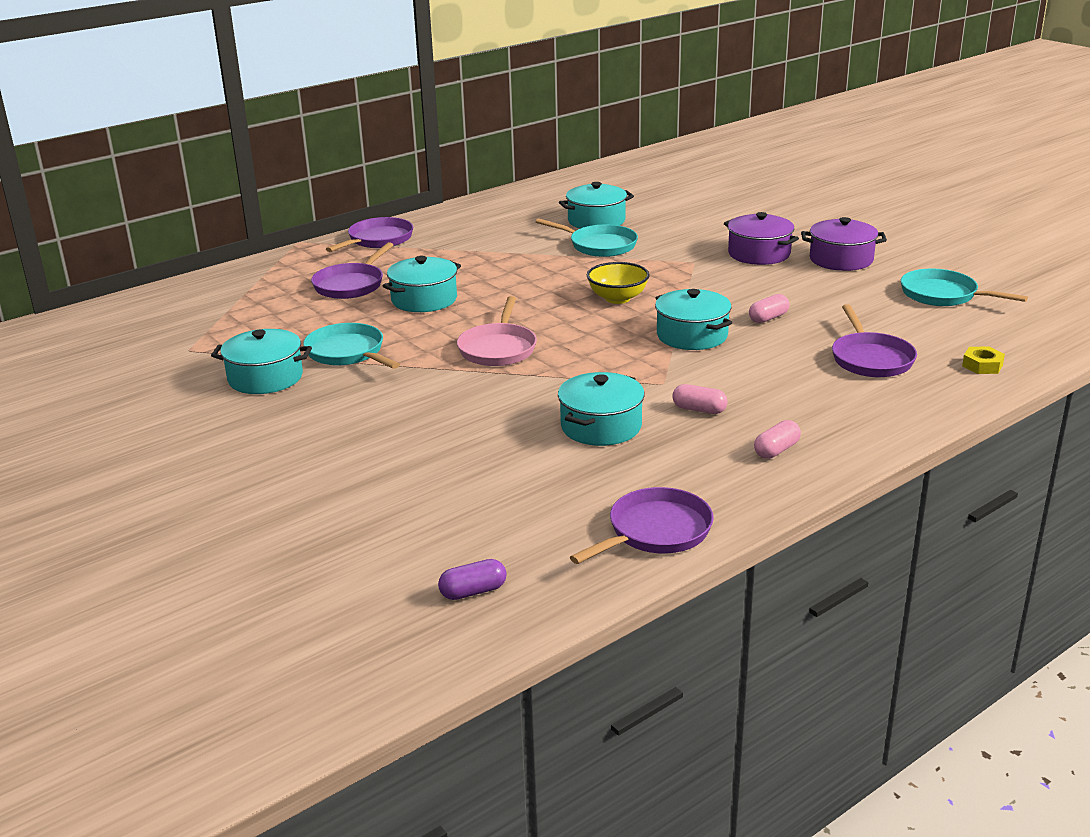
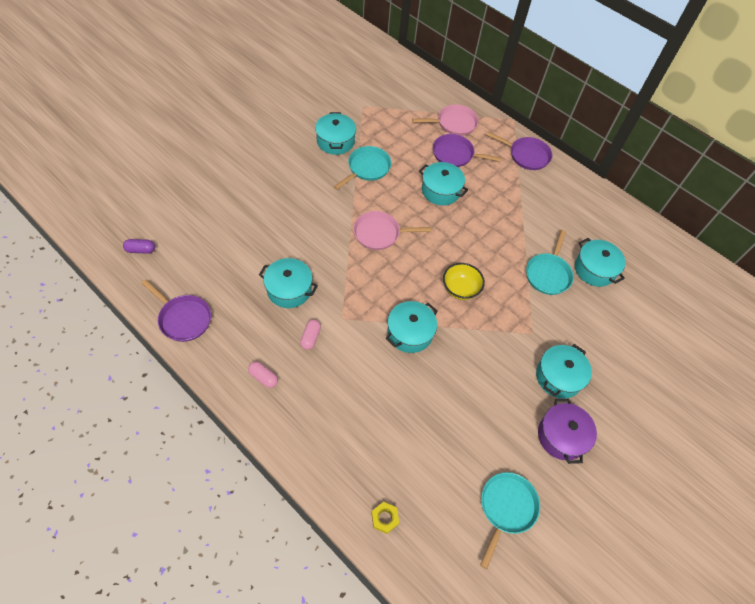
camera: 75 degrees right, 30 degrees up
purple capsule [438,559,507,600] -> purple capsule turned 60 degrees counterclockwise [123,239,155,254]
purple pot [724,212,799,265] -> turquoise pot [536,344,592,398]
pink capsule [749,294,790,323] -> none
purple pan [832,304,917,377] -> none
none -> pink pan [412,105,479,136]

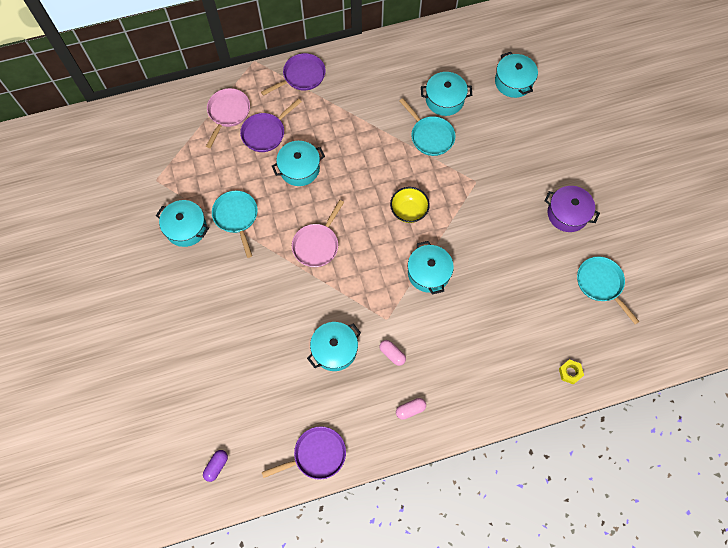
camera: 55 degrees left, 10 degrees up
turquoise pot [536,344,592,398] -> turquoise pot moved to [495,52,538,98]

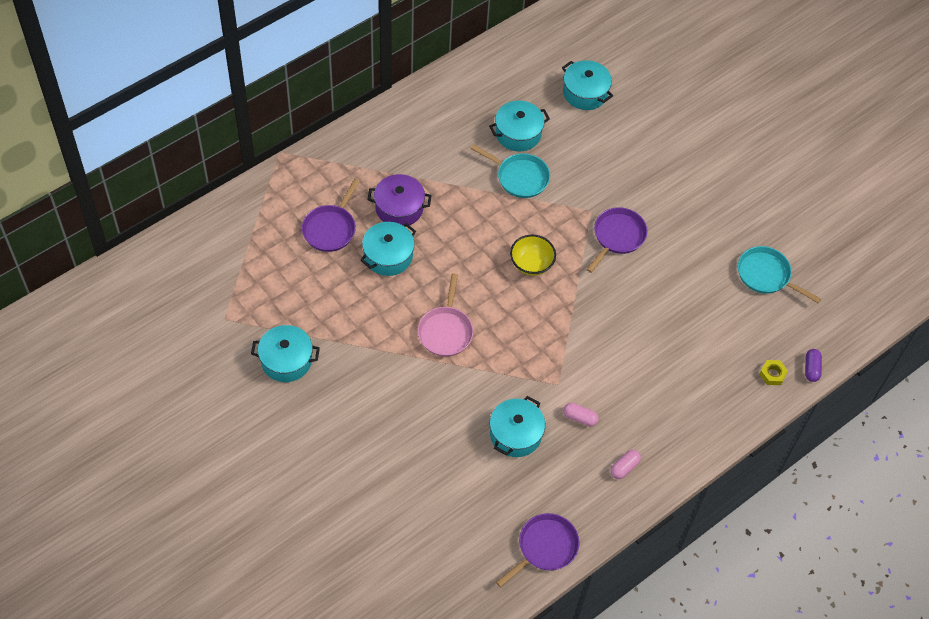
camera: 25 degrees left, 10 degrees down
purple capsule [203,450,228,482] -> purple capsule moved to [805,349,822,382]
pink pan [206,88,250,148] -> none
turquoise pan [212,191,258,258] -> none
purple pan [261,53,326,96] -> purple pan moved to [586,207,648,273]
turquoise pot [408,241,454,295] -> none
purple pot [545,186,600,232] -> purple pot moved to [367,174,432,227]

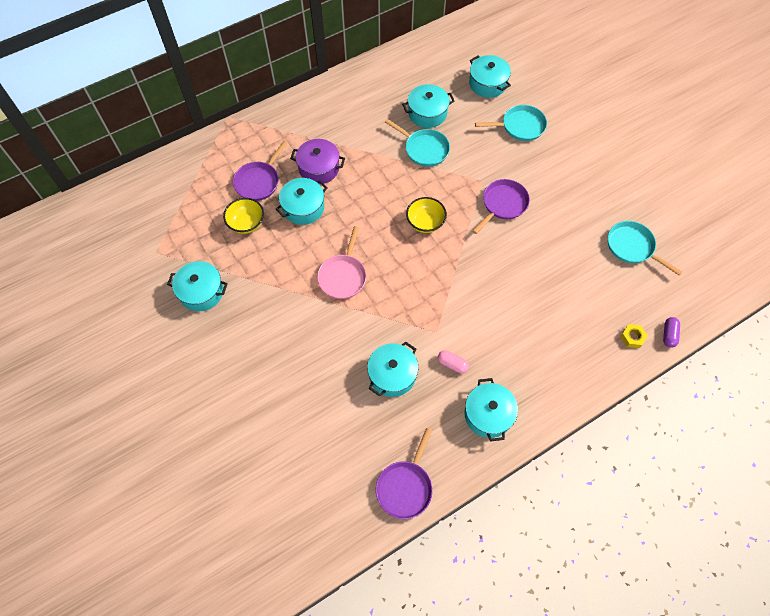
camera: 10 degrees right, 5 degrees up
purple pan [496,513,579,587] -> purple pan turned 150 degrees clockwise [376,428,433,519]
pink capsule [610,450,641,479] -> turquoise pot [464,378,518,442]
none -> yellow bowl [223,198,264,234]
none -> turquoise pan [475,105,547,141]

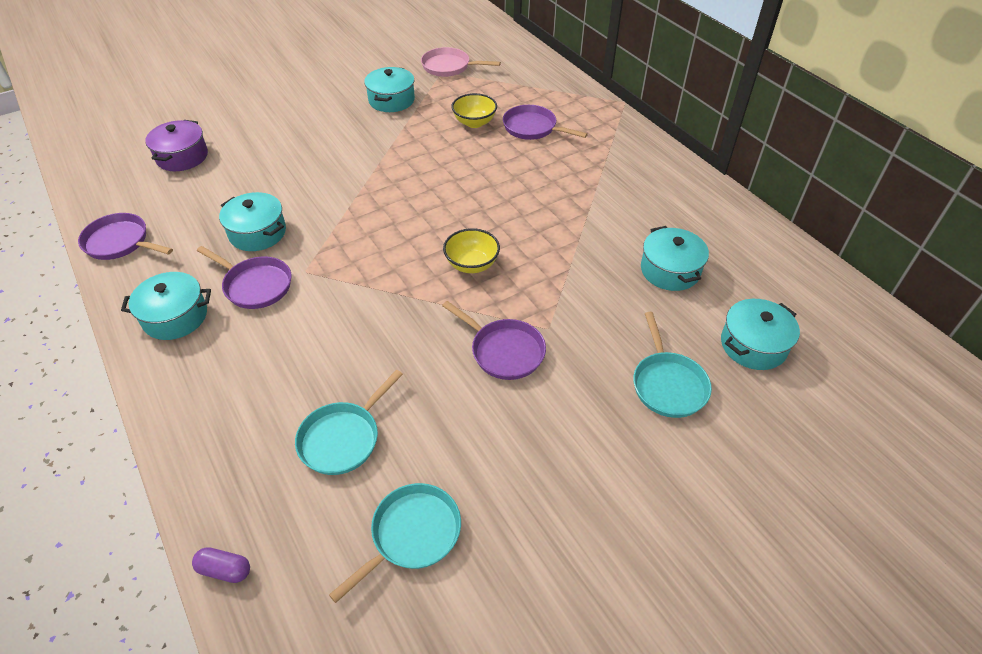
camera: 90 degrees right, 15 degrees down
turquoise pot [276,178,327,225] -> none
purple pot [290,139,345,184] -> purple pot moved to [145,120,208,171]
pink pan [317,226,366,299] -> pink pan moved to [421,47,501,77]
turquoise pan [385,119,450,167] -> turquoise pan moved to [295,369,403,475]
pink capsule [438,350,469,373] -> purple pan [197,246,292,309]
yellow nut [620,324,648,348] -> none

